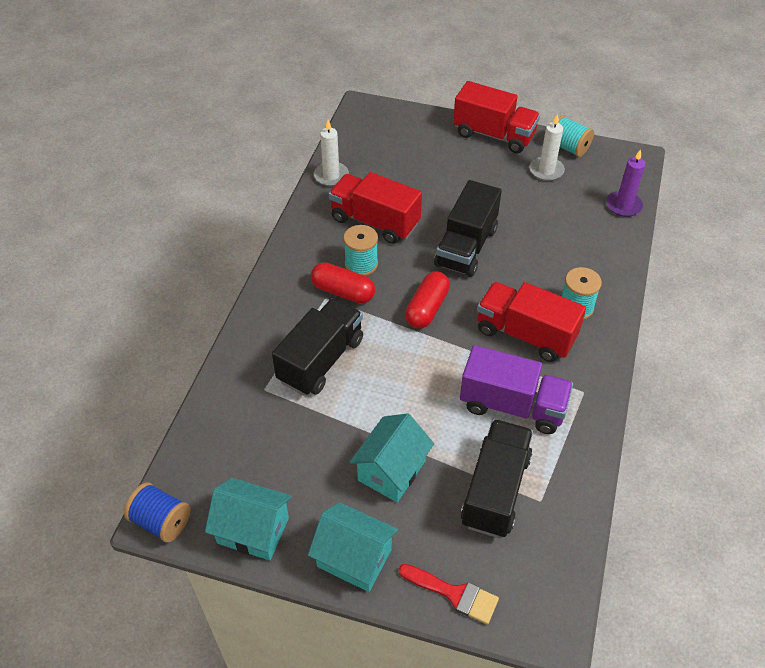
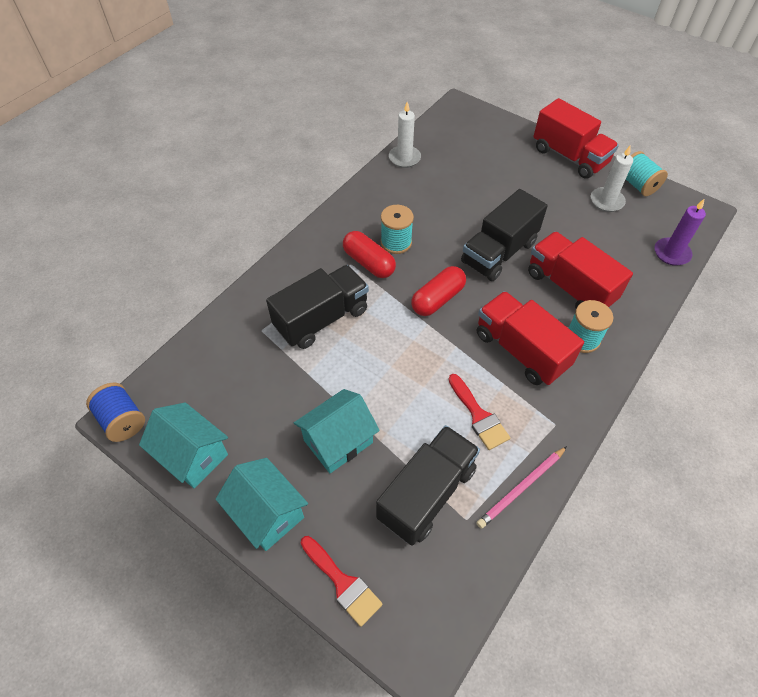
camera: 20 degrees right, 5 degrees up
red truck [329,172,422,244] -> red truck moved to [528,232,633,308]
purple truck [460,345,573,434] -> red brush [448,374,510,450]
none -> pink pencil [476,446,567,529]

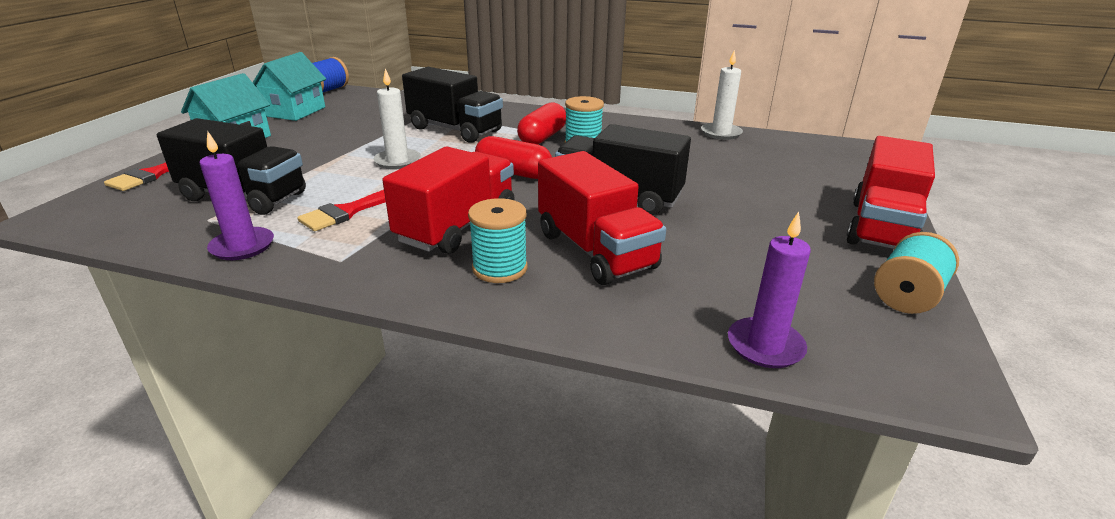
camera: 70 degrees right, 25 degrees down
turquoise house [294,389,380,473] -> none
pink pencil [476,446,567,529] -> purple candle [200,131,274,260]
red truck [528,232,633,308] -> red truck turned 120 degrees clockwise [538,151,666,285]
white candle [591,145,633,212] -> white candle moved to [373,69,421,169]

